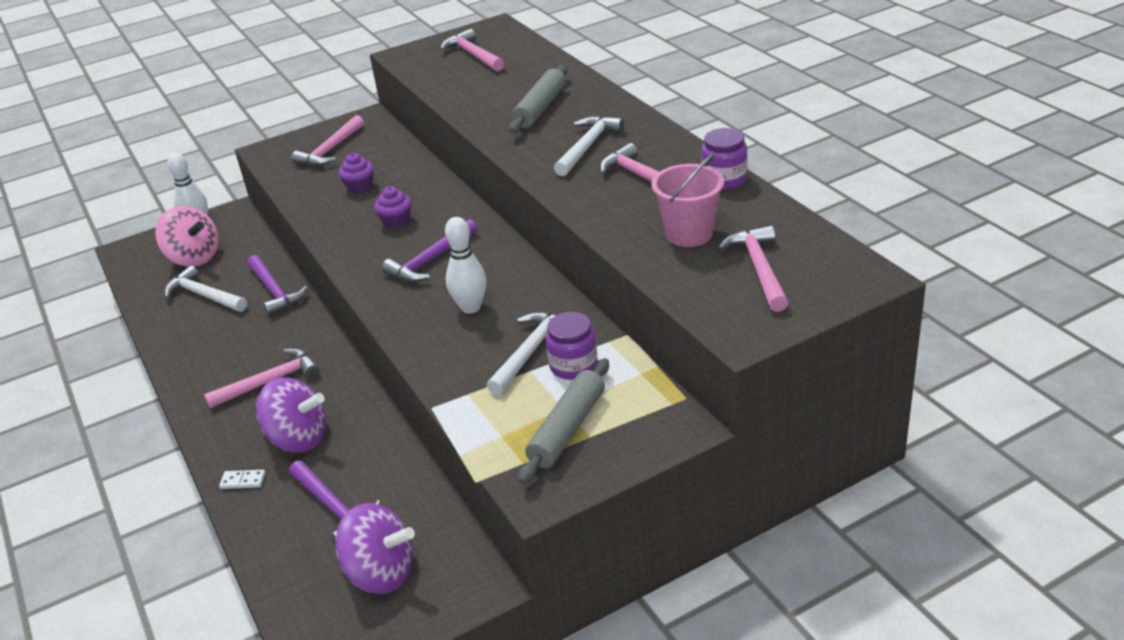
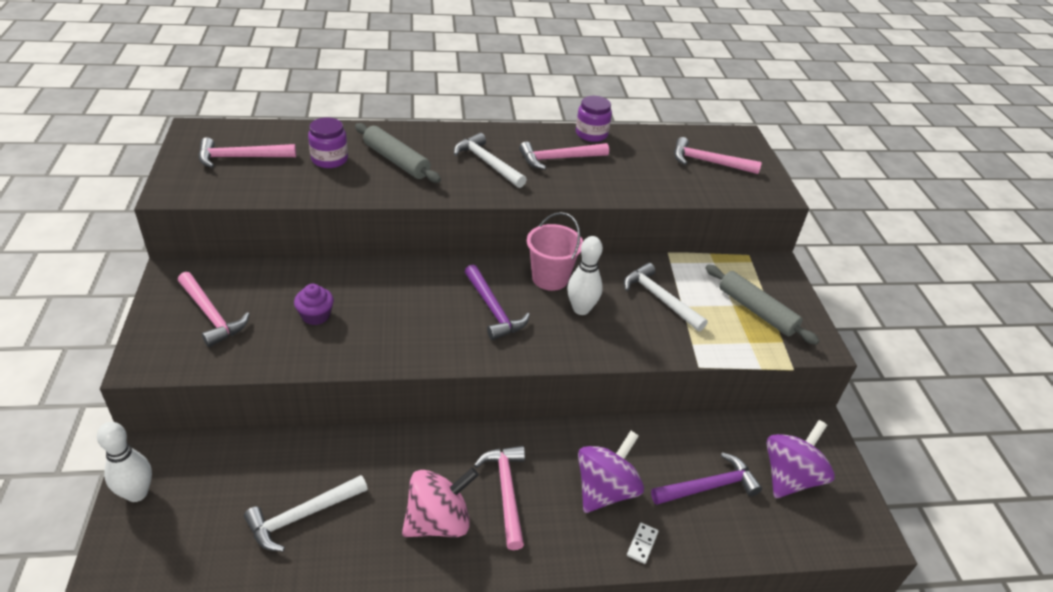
camera: 75 degrees left, 5 degrees up
pink spinning top [155,206,219,267] -> pink spinning top moved to [402,468,479,537]
purple hammer [247,255,308,316] -> none
purple cupcake [374,186,412,229] -> none
purple jar [545,312,598,380] -> purple jar moved to [308,118,348,168]
pink bucket [652,153,724,247] -> pink bucket moved to [527,212,583,291]

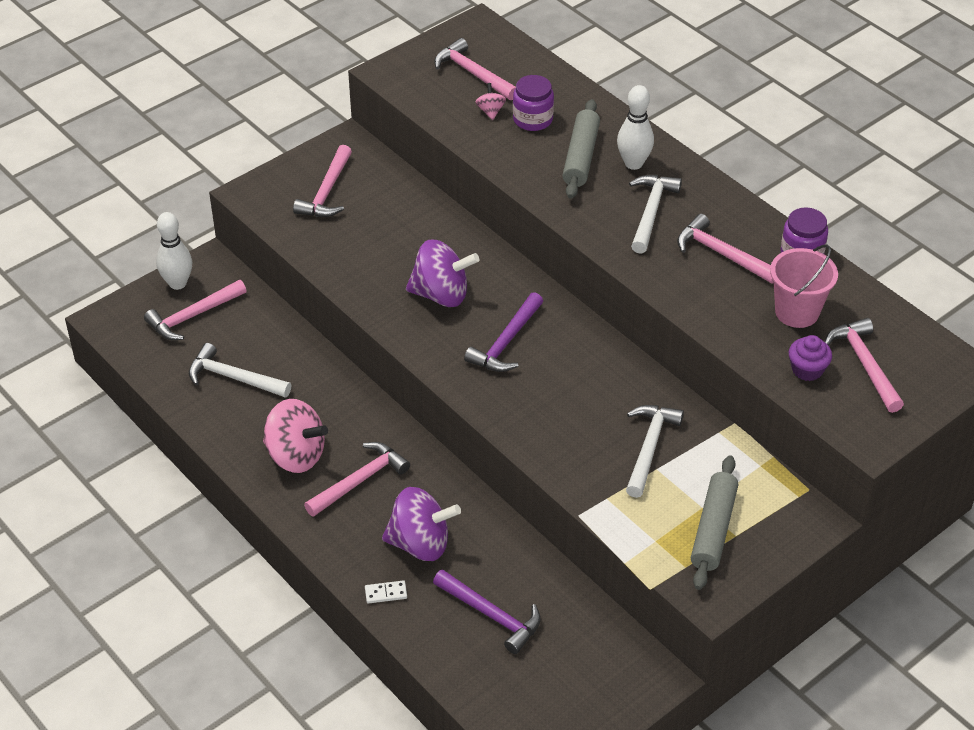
camera: 60 degrees right, 5 degrees up
purple cupcake [294,284,334,325] -> purple cupcake moved to [789,335,832,381]
pink bucket [527,212,583,291] -> pink bucket moved to [770,244,838,328]
white bowling pin [567,236,603,315] -> white bowling pin moved to [617,85,654,170]
purple spinning top [766,420,835,498] -> purple spinning top moved to [406,240,479,307]
none -> pink hammer [144,280,247,340]
none -> pink spinning top [476,83,506,120]

